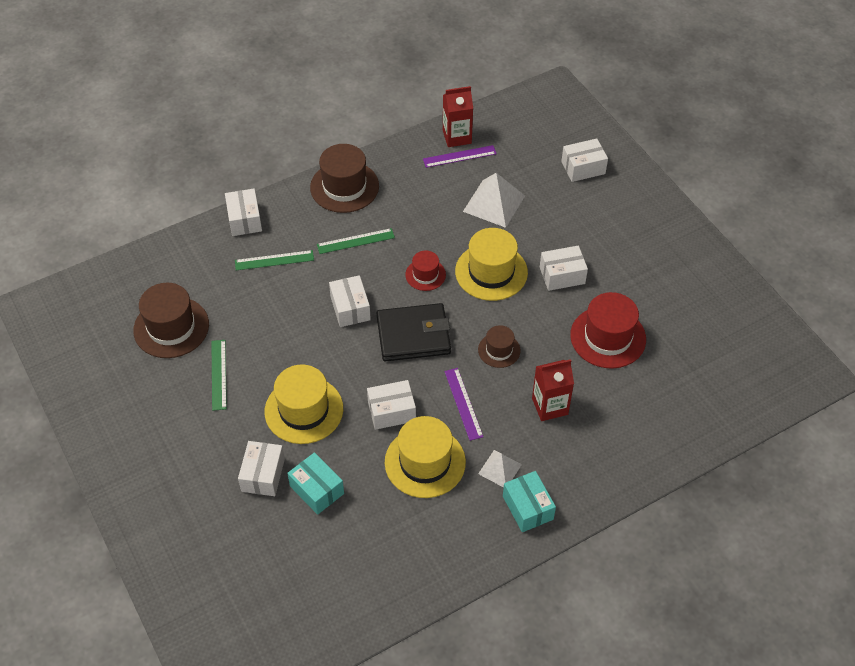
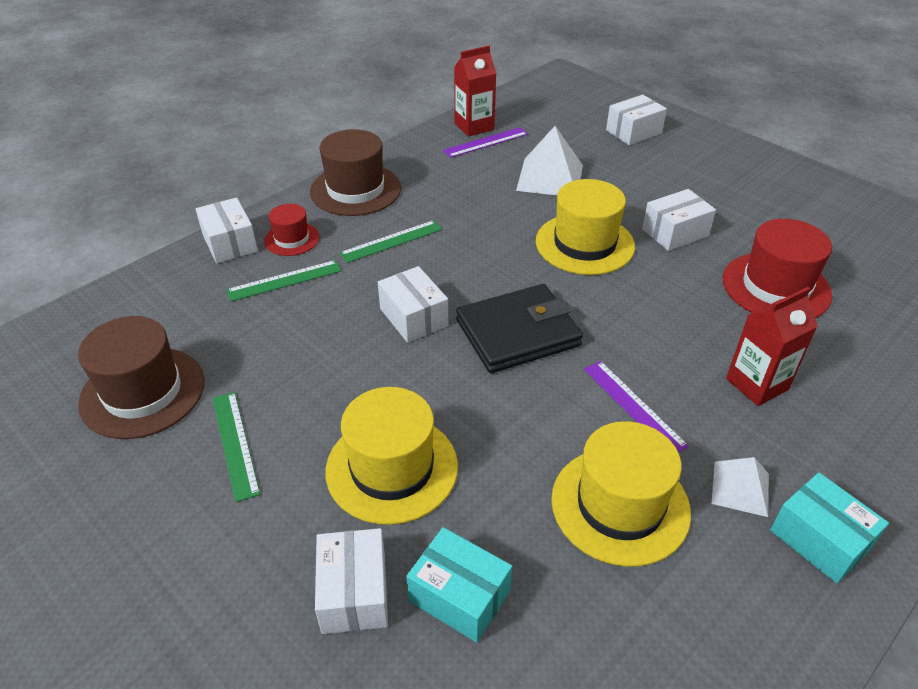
camera: 15 degrees left, 10 degrees down
white box [367,380,416,430] -> none
red hat [405,250,446,291] -> red hat moved to [264,204,319,256]
brown hat [478,325,521,368] -> none

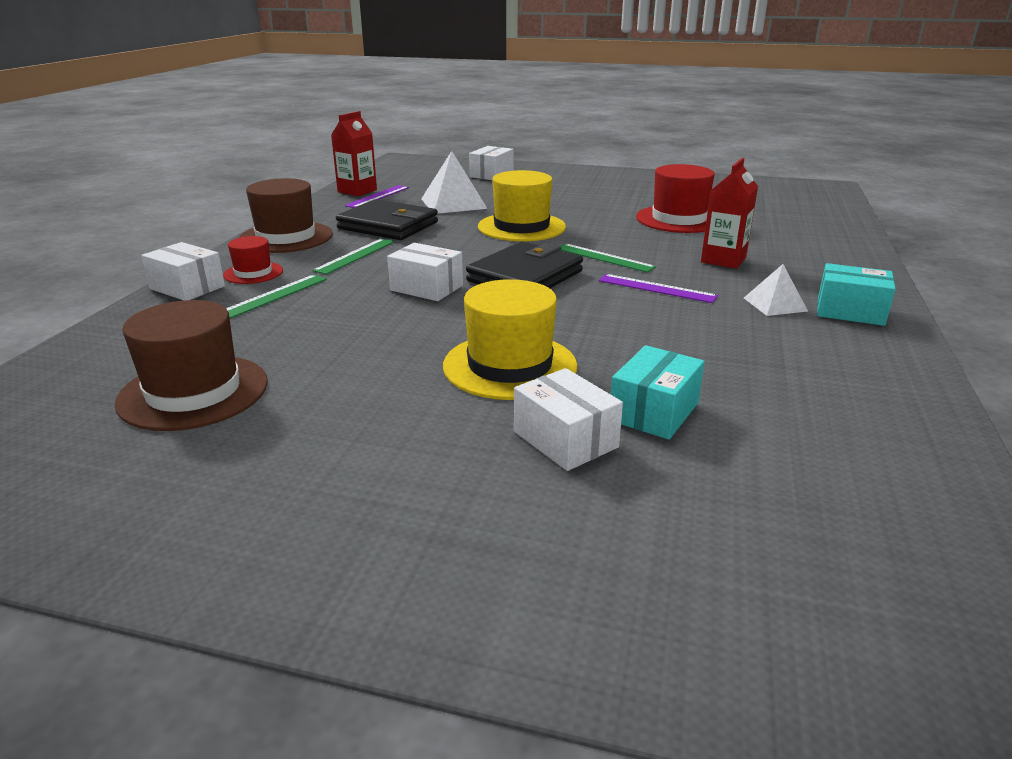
camera: 30 degrees left, 15 degrees down
green ruler [213,392,260,502] -> green ruler moved to [560,244,656,272]
turquoise box [406,527,512,643] -> turquoise box turned 60 degrees counterclockwise [611,345,704,440]
yellow hat [551,421,691,567] -> none
white box [642,189,716,251] -> none
none -> black wallet [336,199,438,240]

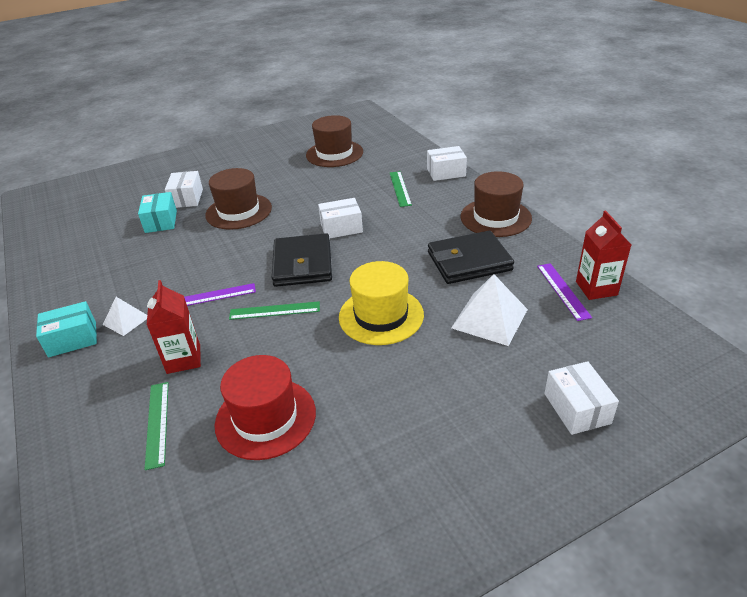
camera: 140 degrees right, 10 degrees up
red hat [223,236,283,284] -> none
green ruler [312,239,395,275] -> green ruler moved to [144,382,169,470]
yellow hat [443,279,577,400] -> brown hat [205,168,272,230]
white box [514,368,623,471] -> white box turned 75 degrees clockwise [165,171,203,208]

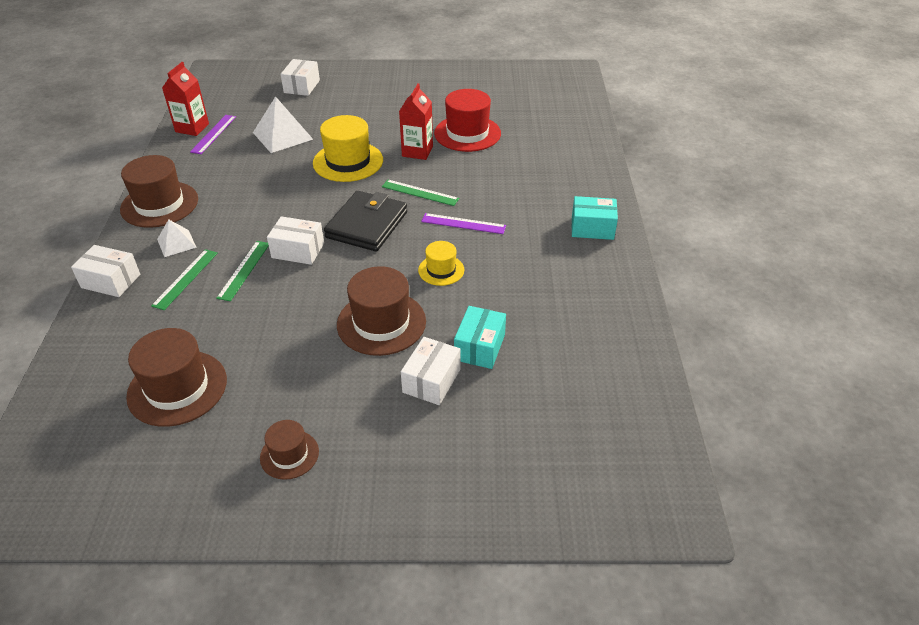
camera: 155 degrees left, 5 degrees up
white pyramid [103,297,147,336] -> white pyramid moved to [157,219,197,257]
green ruler [144,382,169,470] -> green ruler moved to [216,241,269,301]
red carton [147,280,201,374] -> red carton moved to [399,83,433,160]
black wallet [428,231,514,284] -> none
none -> brown hat [260,420,319,480]
none -> yellow hat [418,241,464,286]

